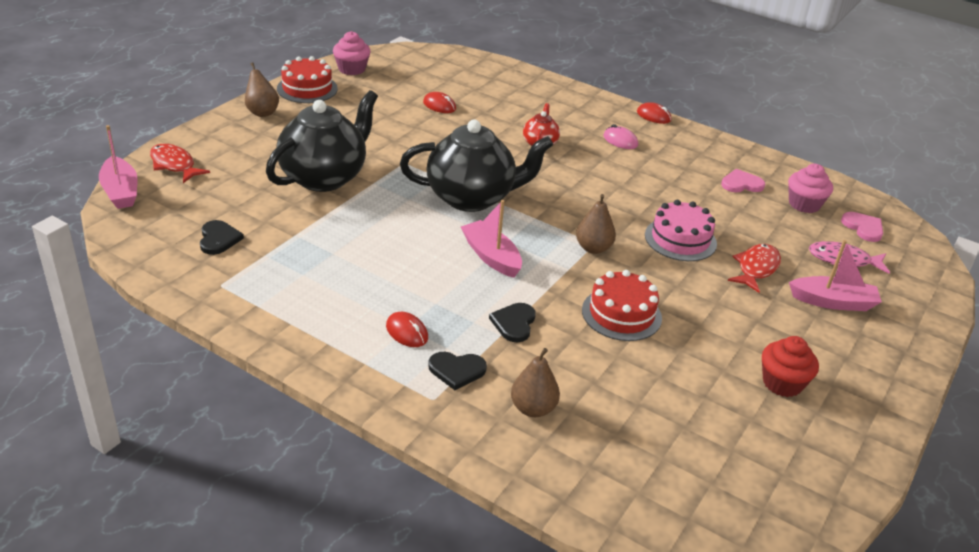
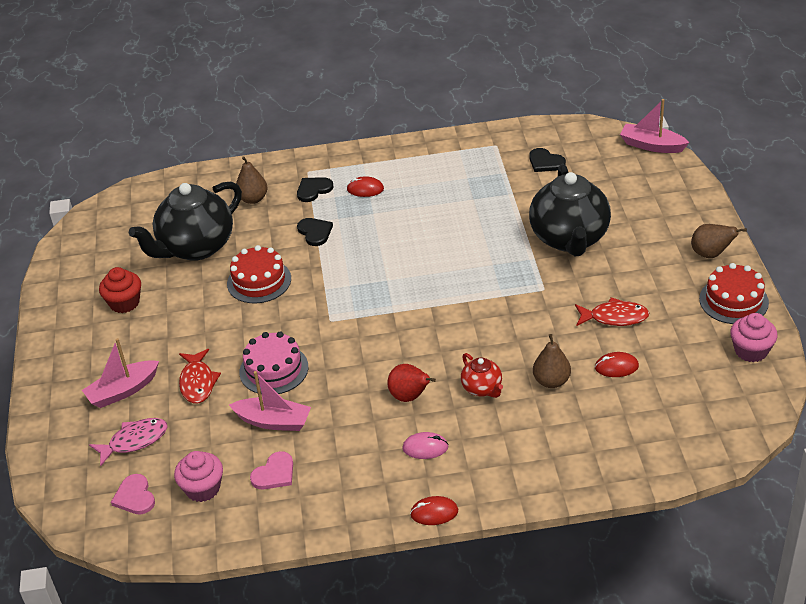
camera: 145 degrees right, 5 degrees up
red fish [150,144,210,183] -> red fish moved to [575,297,649,326]
black teapot [400,120,553,212] -> black teapot moved to [129,181,242,261]
pink boat [461,200,522,278] -> pink boat moved to [229,371,311,431]
brown pear [576,194,616,254] -> brown pear moved to [533,334,571,388]
pink heart [841,212,883,242] -> pink heart turned 45 degrees clockwise [111,474,155,515]
none -> red pear [387,364,436,402]

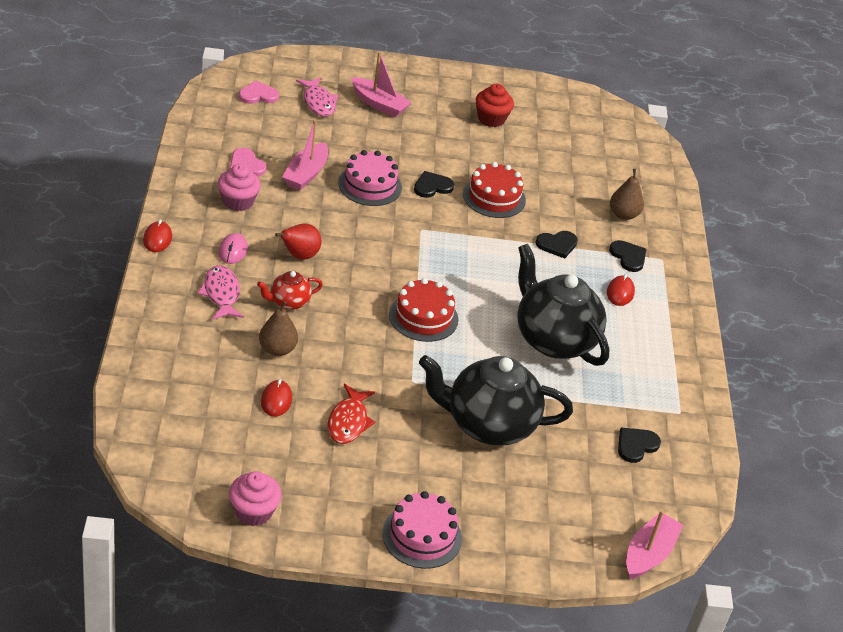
camera: 90 degrees right, 0 degrees up
pink boat [82,338,159,408] -> pink boat turned 150 degrees clockwise [351,52,411,117]
black teapot [129,181,242,261] -> black teapot moved to [517,244,609,366]
pink cupcake [174,451,223,502] -> pink cupcake moved to [218,164,261,211]
red fish [179,349,221,404] -> none
brown pear [691,224,747,258] -> pink cake [382,491,462,569]
red cake [699,263,769,324] -> red cake moved to [389,278,458,342]
none -> pink fish [198,265,244,320]
none -> black heart [414,171,454,198]

